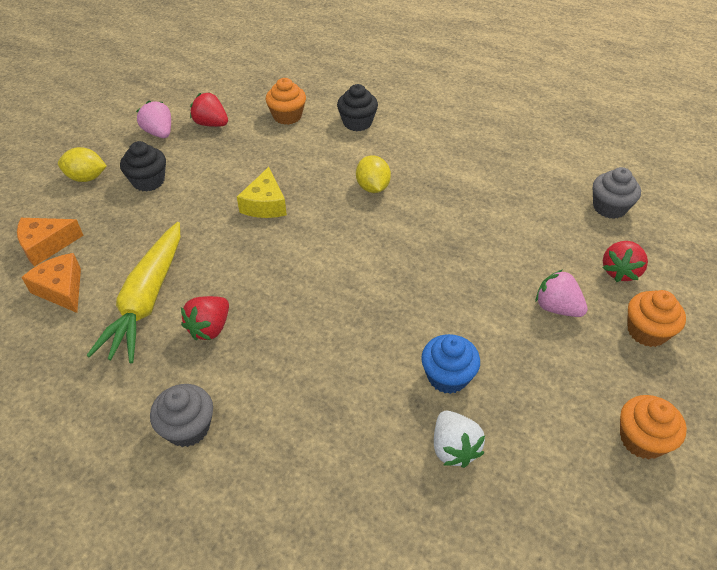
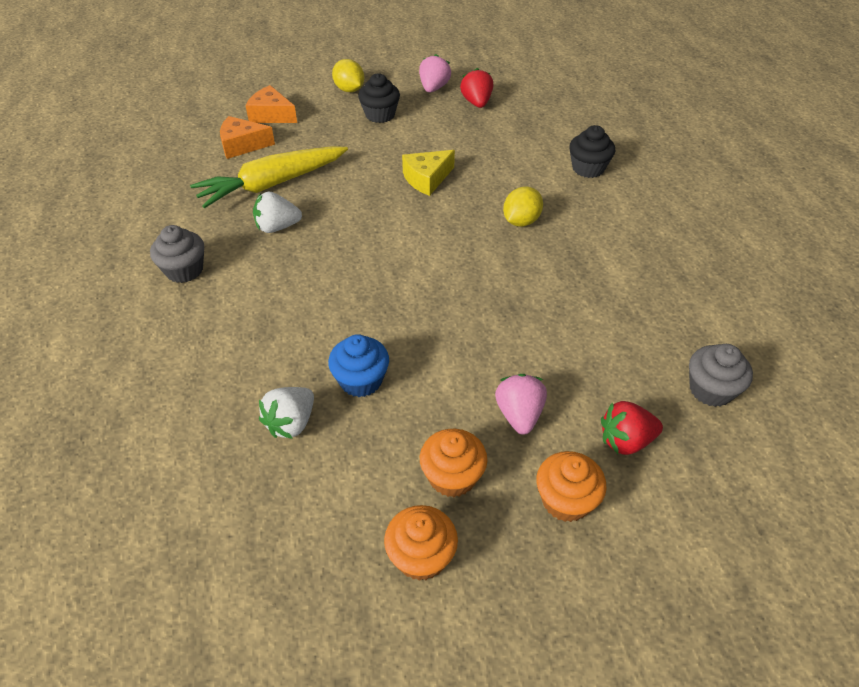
camera: 50 degrees right, 0 degrees up
orange cheese [21,253,81,313] -> orange cheese turned 105 degrees counterclockwise [220,116,275,159]
red strawberry [181,296,229,341] -> white strawberry [253,192,302,233]
orange cupcake [265,78,306,125] -> orange cupcake moved to [420,429,487,497]

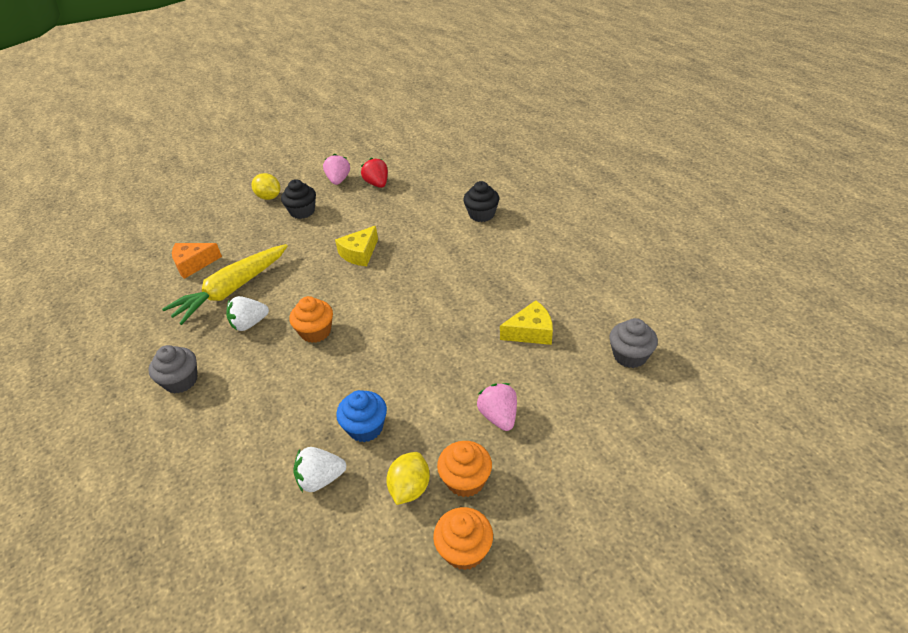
camera: 15 degrees left, 5 degrees down
orange cheese [245,85,297,123] -> none
white strawberry [259,387,314,439] -> white strawberry turned 60 degrees clockwise [293,447,347,492]
yellow lemon [503,187,543,227] -> yellow lemon moved to [386,452,430,505]
orange cupcake [536,451,607,522] -> orange cupcake moved to [289,296,333,343]
red strawberry [601,401,663,455] -> none
none -> yellow cheese [500,300,553,345]

